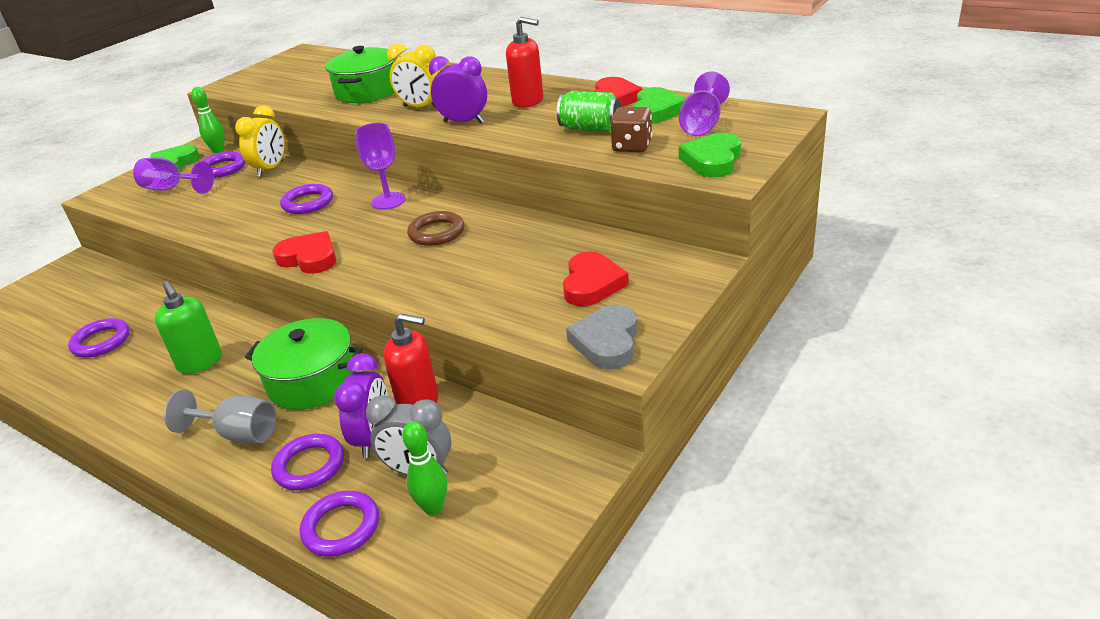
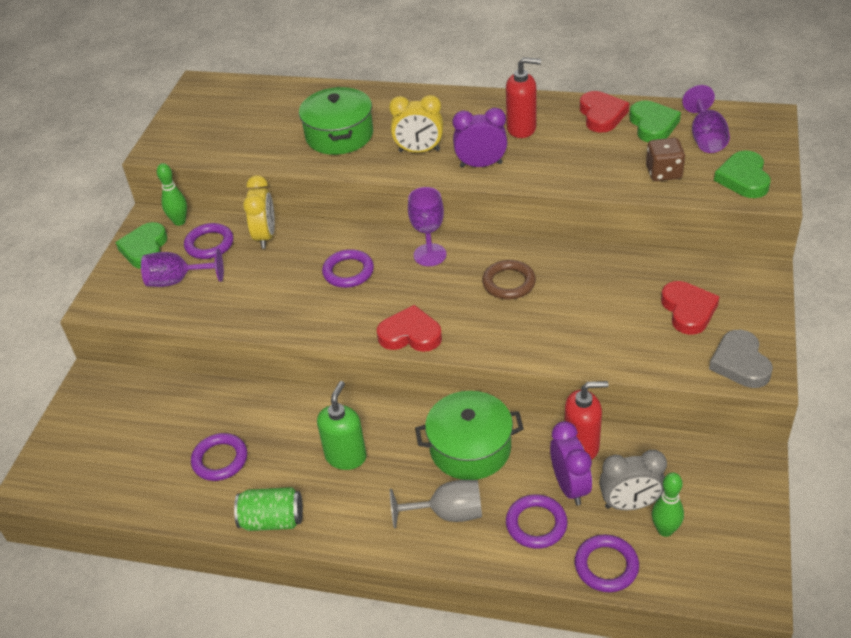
camera: 20 degrees left, 10 degrees up
green soap dispenser [154,281,222,374] -> green soap dispenser turned 105 degrees counterclockwise [317,381,367,470]
green can [557,91,621,132] -> green can moved to [234,487,303,531]

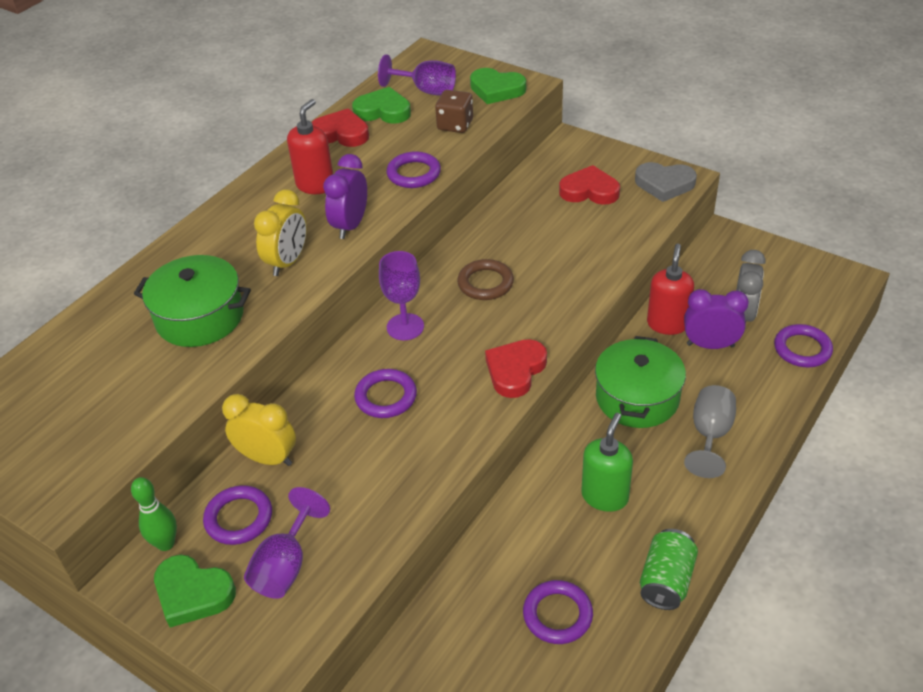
camera: 70 degrees left, 0 degrees up
green soap dispenser [317,381,367,470] -> green soap dispenser turned 75 degrees clockwise [581,413,633,512]
purple ring [506,494,568,549] -> purple ring moved to [386,151,441,188]
green bowling pin [652,472,684,537] -> none

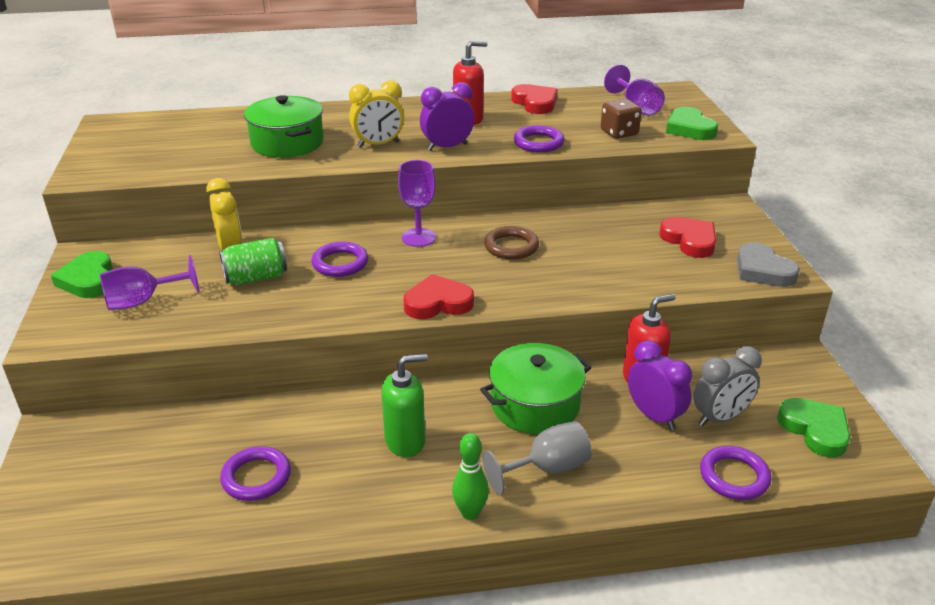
camera: 45 degrees right, 10 degrees down
green bowling pin [131,477,177,551] -> green bowling pin moved to [452,433,489,520]
purple ring [203,485,272,545] -> none
green heart [352,87,411,124] -> green heart moved to [777,398,850,458]
green can [640,529,698,610] -> green can moved to [219,238,287,285]

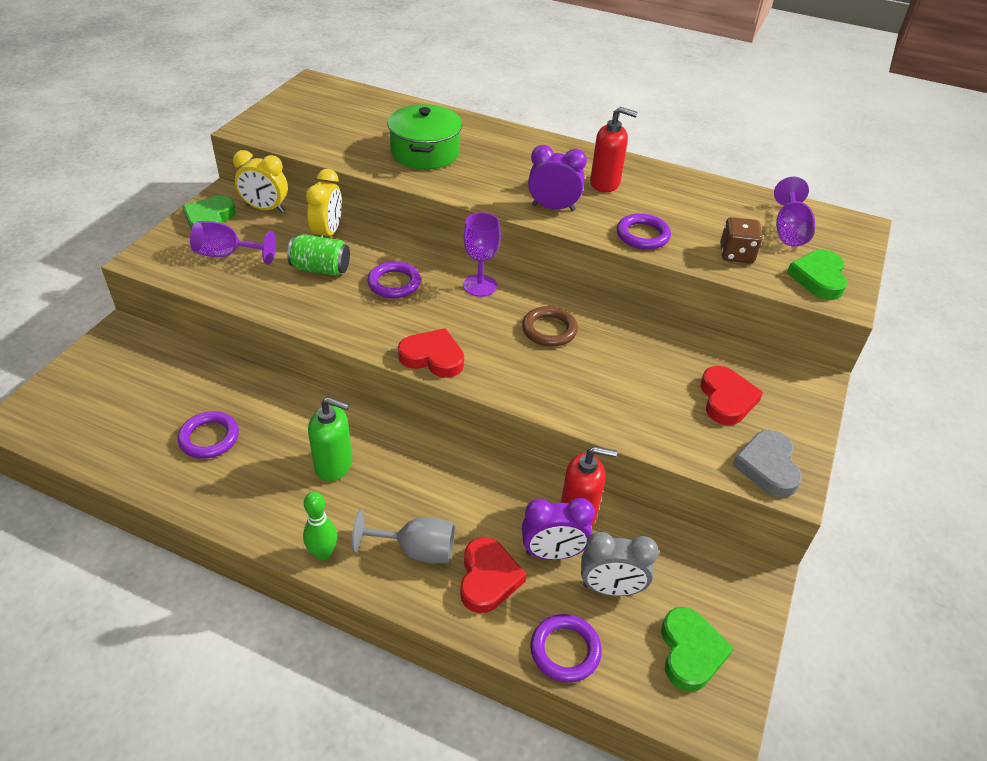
camera: 30 degrees right, 10 degrees up
yellow clock [349,80,404,148] -> yellow clock moved to [233,150,288,213]
green pot [480,343,592,434] -> none
red heart [511,84,558,114] -> red heart moved to [460,537,527,613]
purple clock [628,340,692,430] -> purple clock turned 90 degrees clockwise [522,498,595,560]

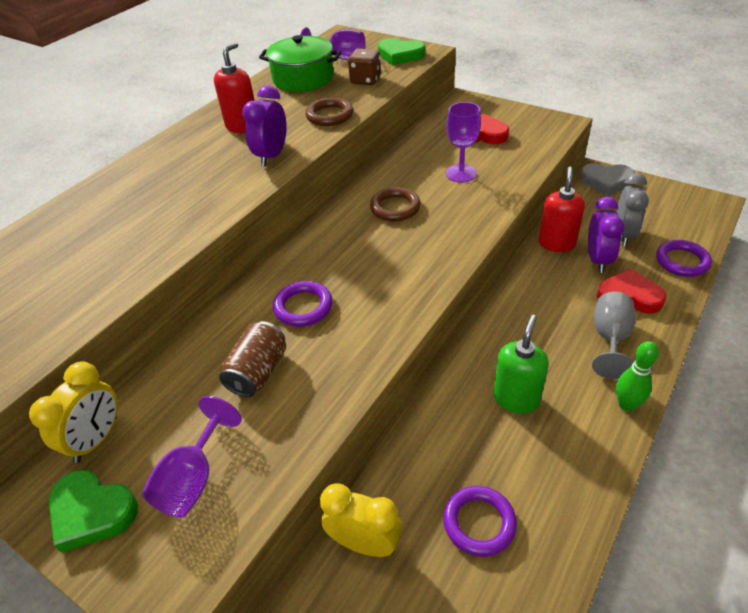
camera: 75 degrees left, 0 degrees up
green can [287,234,350,276] -> brown can [219,321,286,397]
yellow clock [306,169,342,237] -> yellow clock moved to [320,483,402,557]
green pot [388,104,462,169] -> green pot moved to [259,35,341,92]
red heart [398,328,464,378] -> none
purple goblet [463,212,501,297] -> purple goblet moved to [446,102,481,183]
purple ring [617,213,671,250] -> brown ring [305,97,353,126]
green heart [661,607,734,692] -> none
grey heart [732,430,802,498] -> grey heart moved to [580,163,635,196]

